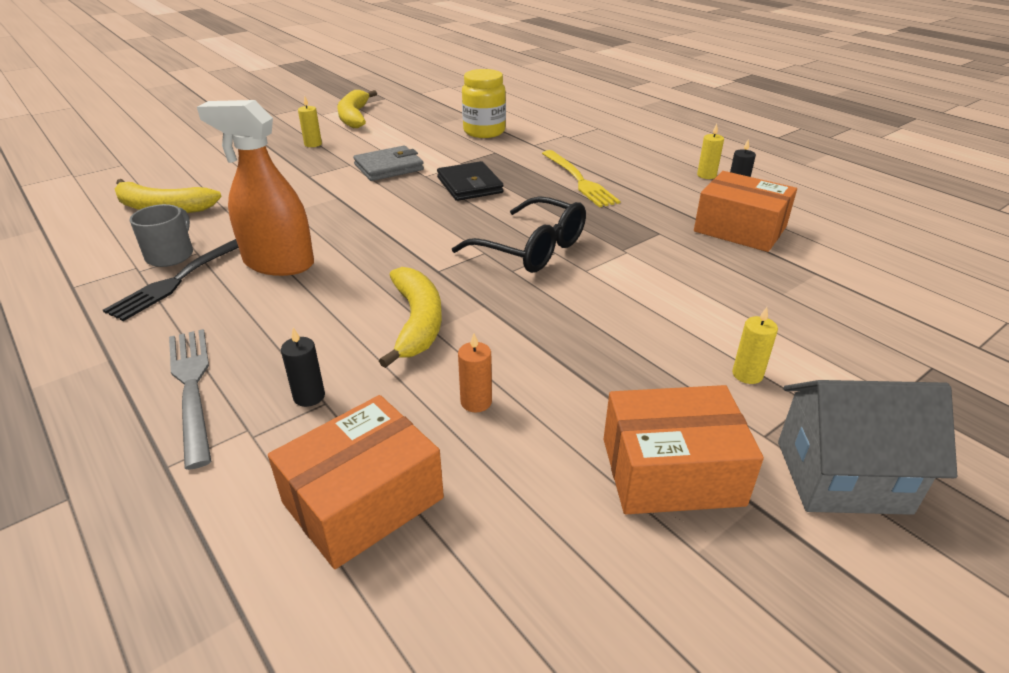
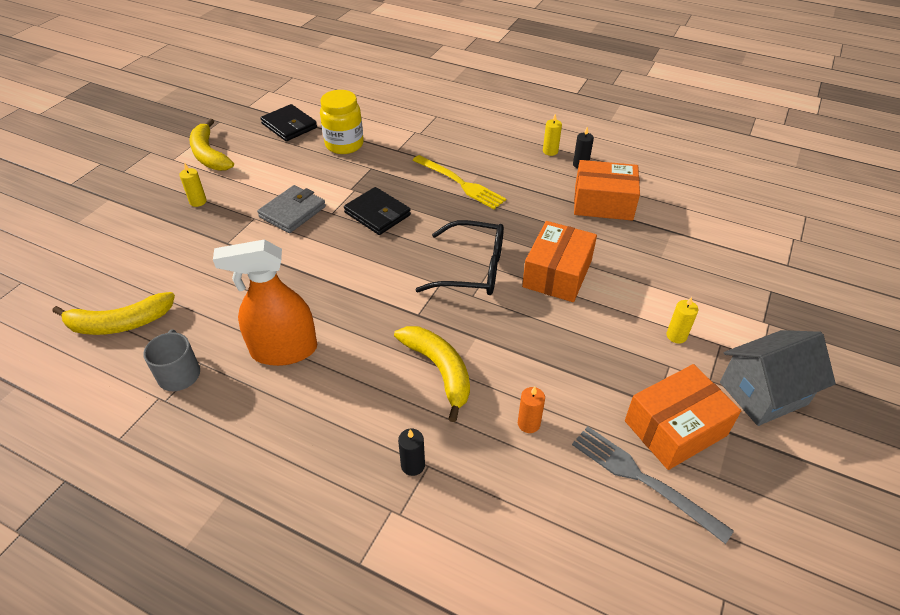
camera: 25 degrees left, 10 degrees up
black fork [103,239,239,321] -> none
grey fork [169,329,211,470] -> grey fork moved to [572,426,734,544]
orange box [268,395,444,569] -> orange box moved to [522,221,597,302]
none -> black wallet [260,104,317,141]

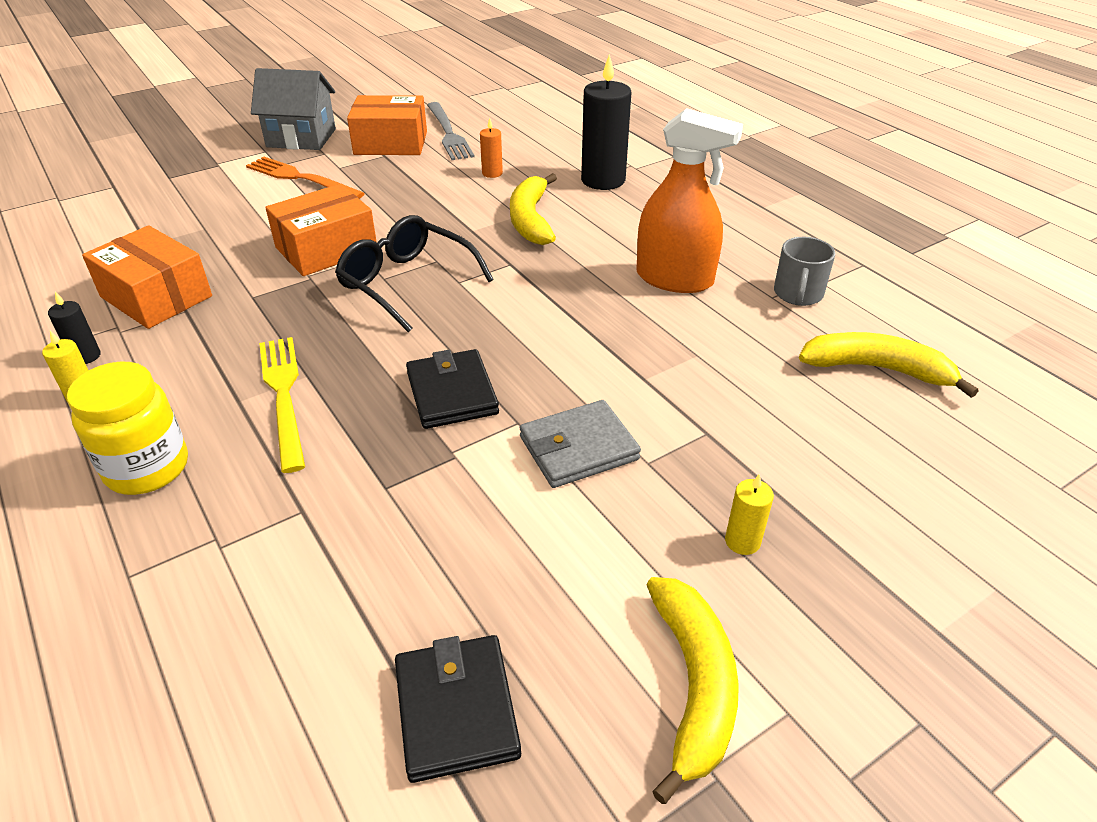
camera: 150 degrees left, 5 degrees down
yellow jar [320,90,364,154] -> yellow jar moved to [67,362,188,495]
black candle [398,429,425,476] -> black candle [581,54,631,190], size x2.11
yellow candle [666,297,698,343] -> orange fork [246,157,365,199]

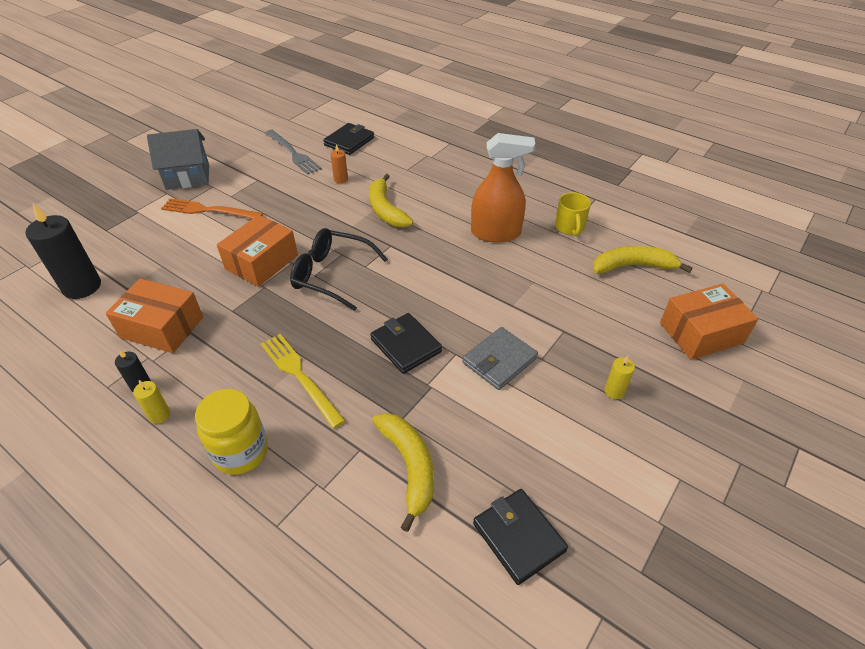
camera: 20 degrees left, 5 degrees up
orange box [347,95,427,155] -> orange box moved to [660,284,758,360]
black candle [581,54,631,190] -> black candle moved to [25,204,101,299]
yellow banana [647,577,739,804] -> yellow banana moved to [372,413,434,532]
grey mug [774,237,836,306] -> yellow mug [555,192,591,236]
none -> black wallet [323,123,374,155]

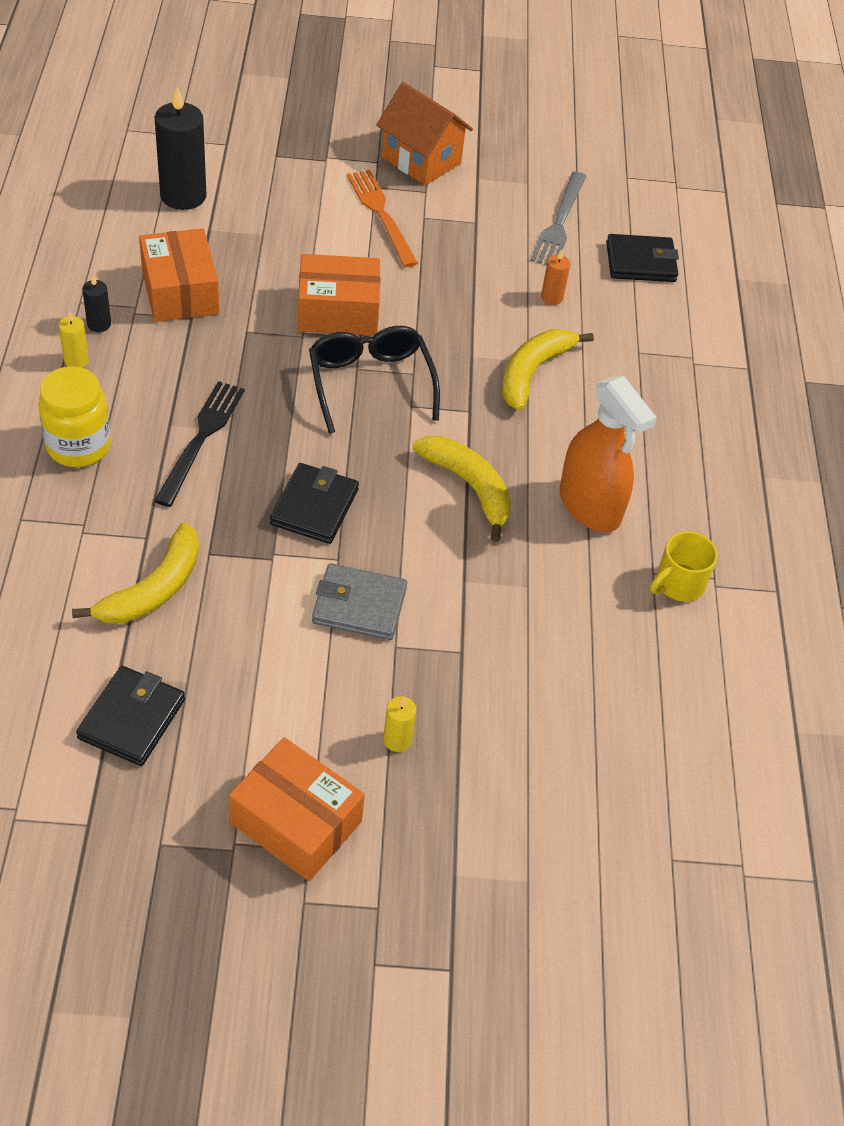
camera: 50 degrees right, 5 degrees up
grey house [147,129,209,190] -> orange house [376,82,473,185]
yellow fork [261,334,346,429] -> black fork [154,381,245,507]
yellow banana [593,246,693,274] -> yellow banana moved to [412,436,511,542]
orange box [660,284,758,360] -> orange box moved to [229,737,365,881]

